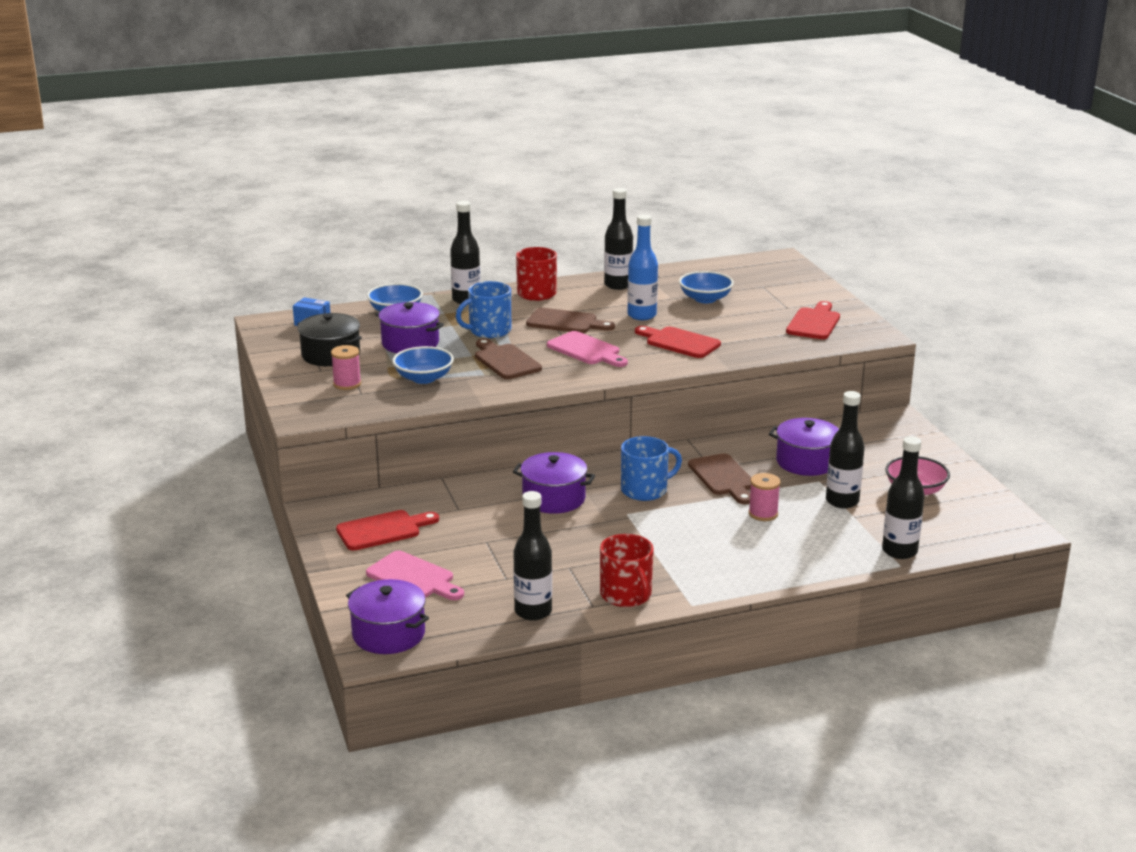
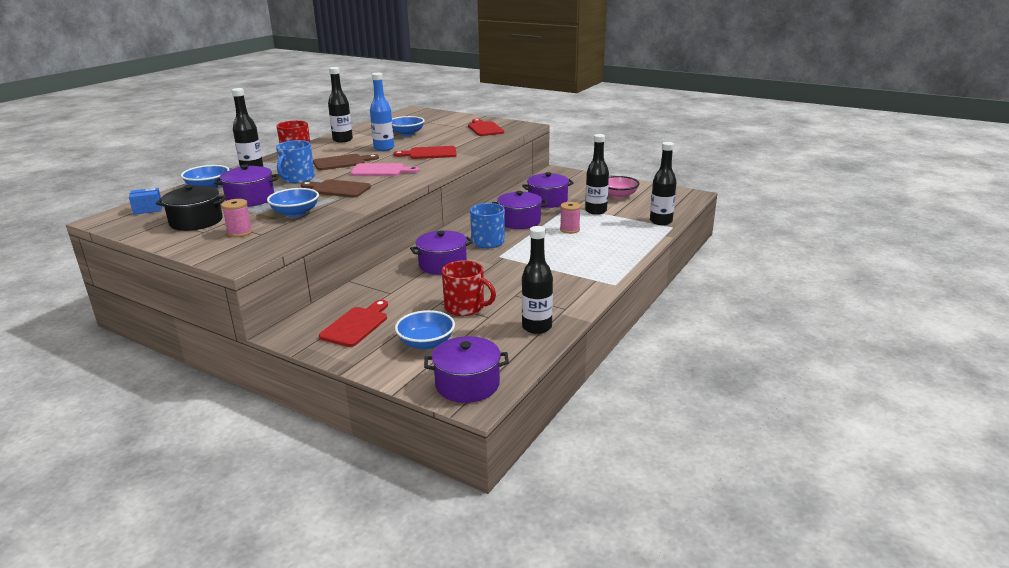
camera: 40 degrees left, 0 degrees up
pink cutting board [366,550,464,600] -> blue bowl [395,310,455,350]
red mug [600,534,654,607] -> red mug moved to [442,260,496,316]
brown cutting board [688,453,751,505] -> purple pot [492,191,547,229]

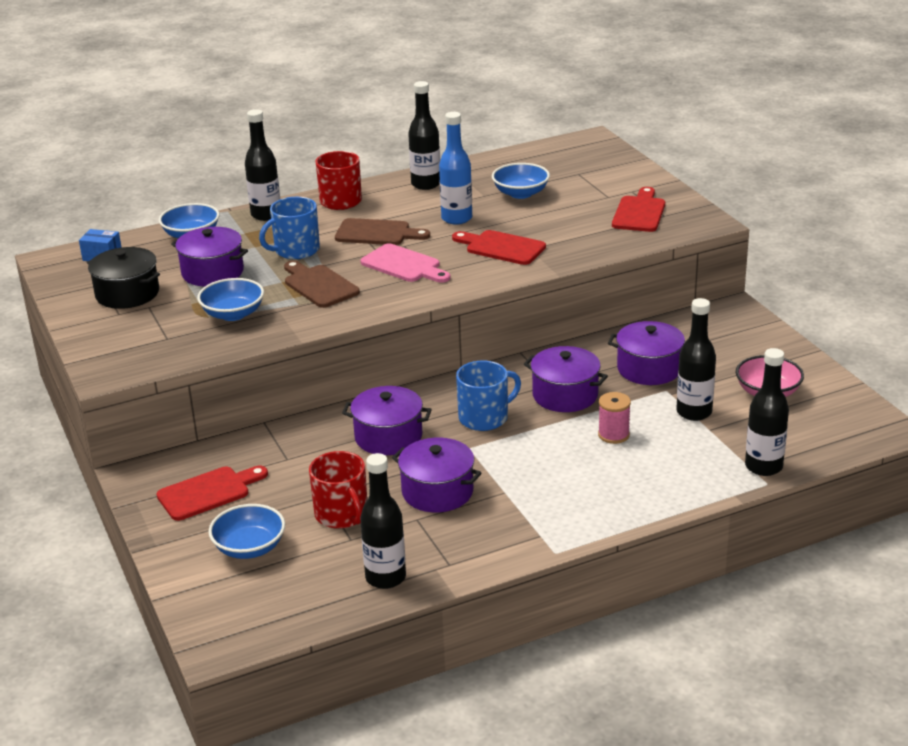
camera: 35 degrees right, 5 degrees up
pink spool [221,199,253,237] -> none
purple pot [424,336,509,403] -> purple pot moved to [392,438,482,512]

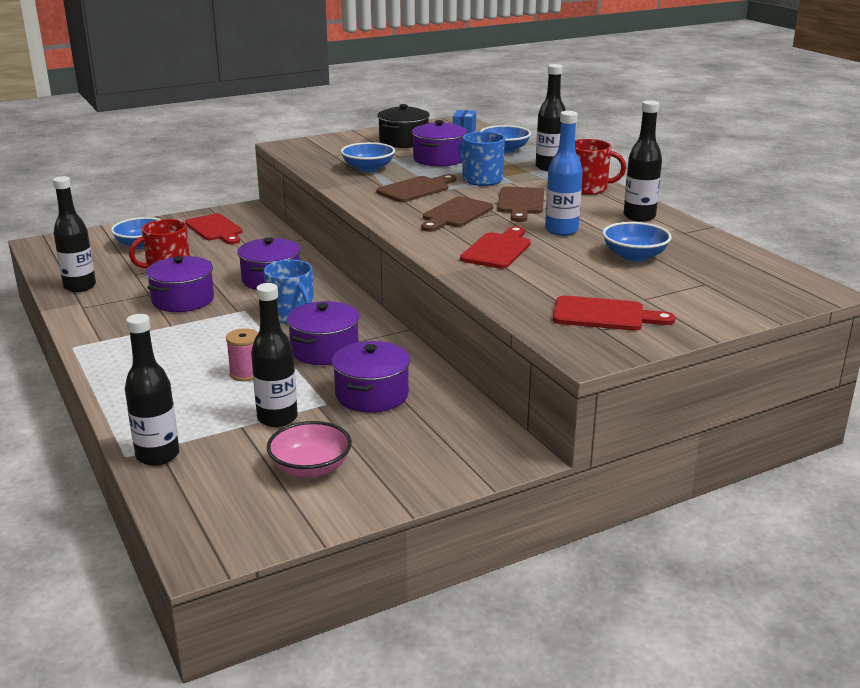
camera: 85 degrees right, 5 degrees down
pink cutting board [360,243,451,283] -> brown cutting board [421,197,493,232]

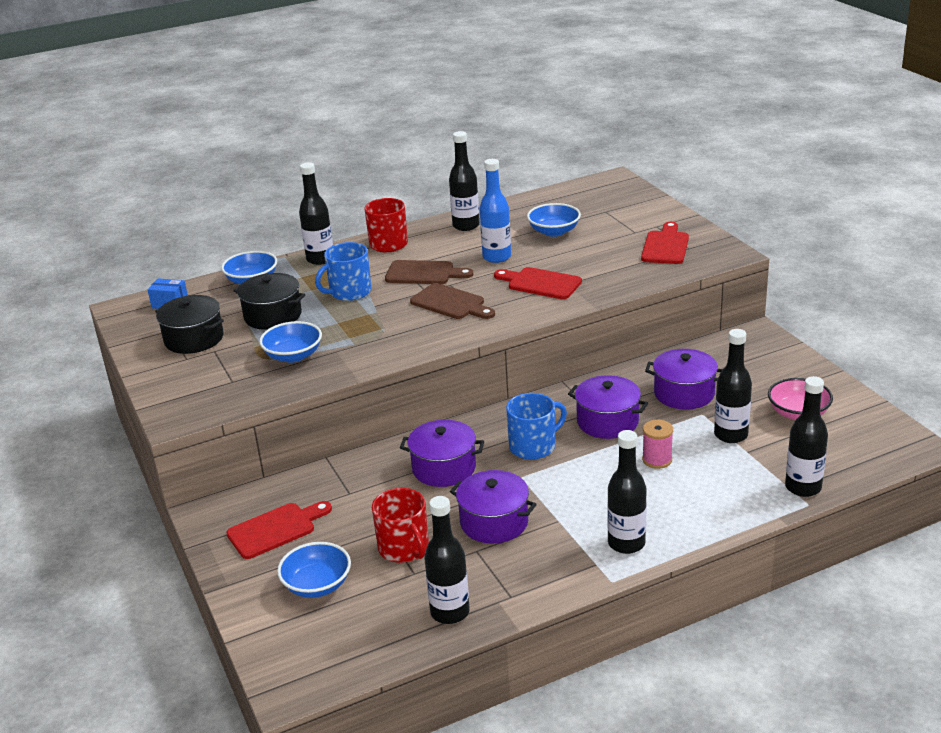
camera: 85 degrees left, 5 degrees up
brown cutting board [376,174,456,202] -> none
purple pot [412,120,467,167] -> black pot [233,273,305,330]
none -> black bottle [607,430,647,554]

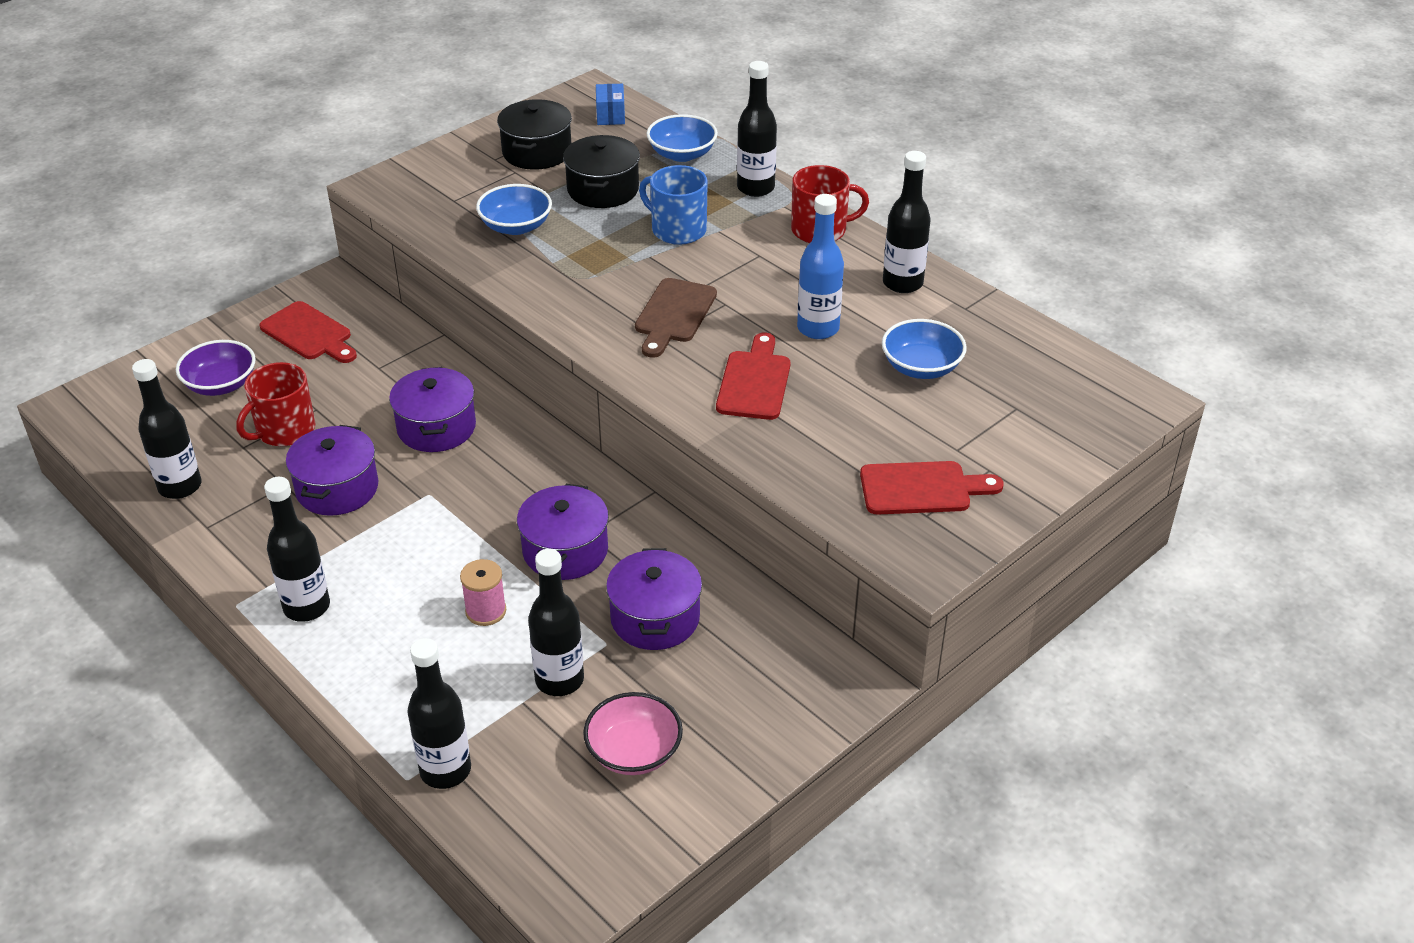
camera: 70 degrees right, 10 degrees up
blue bowl [277,542,351,598] -> purple bowl [176,340,256,396]
brown cutting board [385,260,473,284] -> none
blue mug [506,393,567,460] -> none

